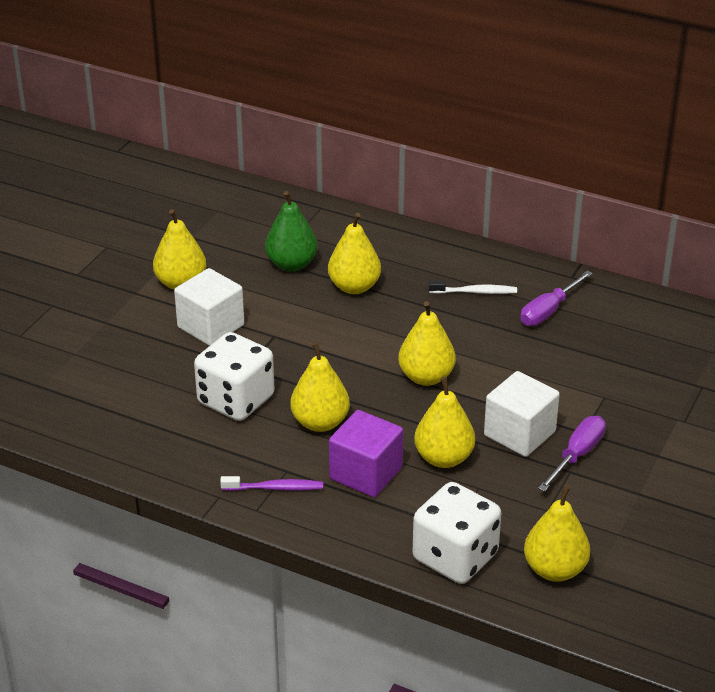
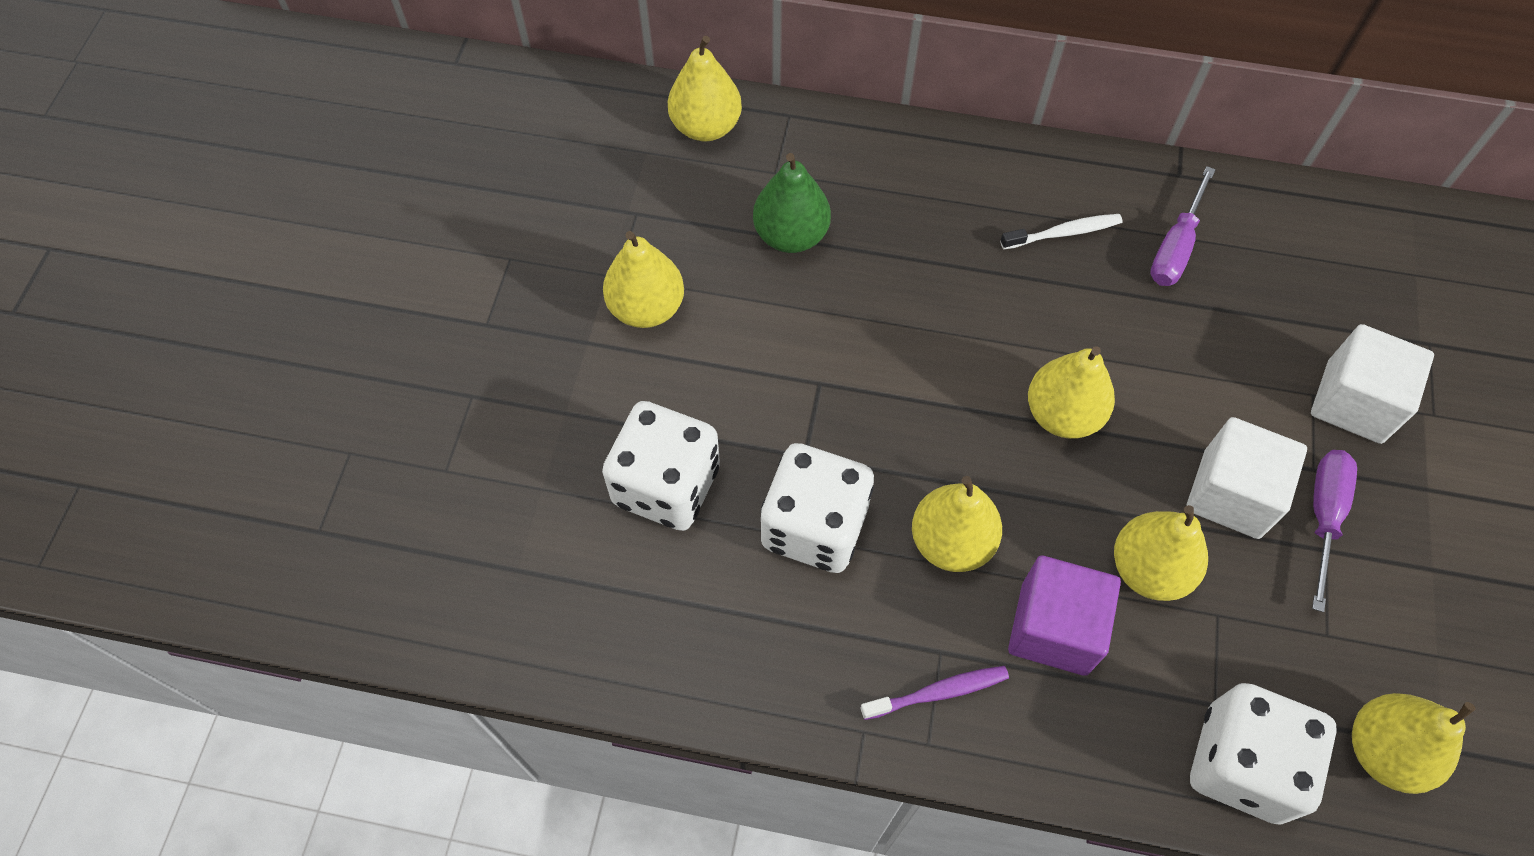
camera: 15 degrees left, 25 degrees up
white cube [174,268,244,346] -> white cube moved to [1311,324,1434,444]
yellow pear [328,213,381,294] -> yellow pear moved to [668,36,742,141]
none -> white dice [602,401,720,531]

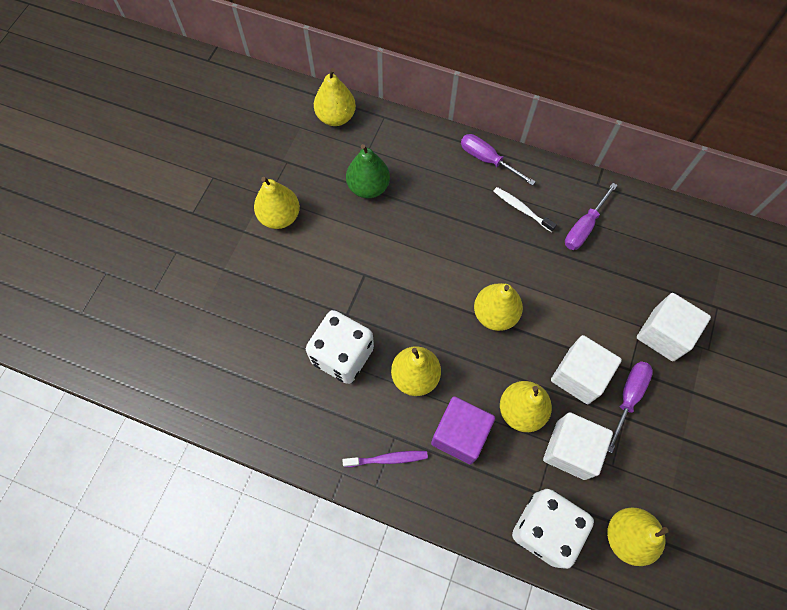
camera: 10 degrees right, 5 degrees up
white dice [602,401,720,531] -> none
white toothbrush [1000,214,1123,250] -> white toothbrush turned 135 degrees counterclockwise [493,187,557,232]
none -> purple screwdriver [461,134,536,186]
none -> white cube [543,412,613,480]

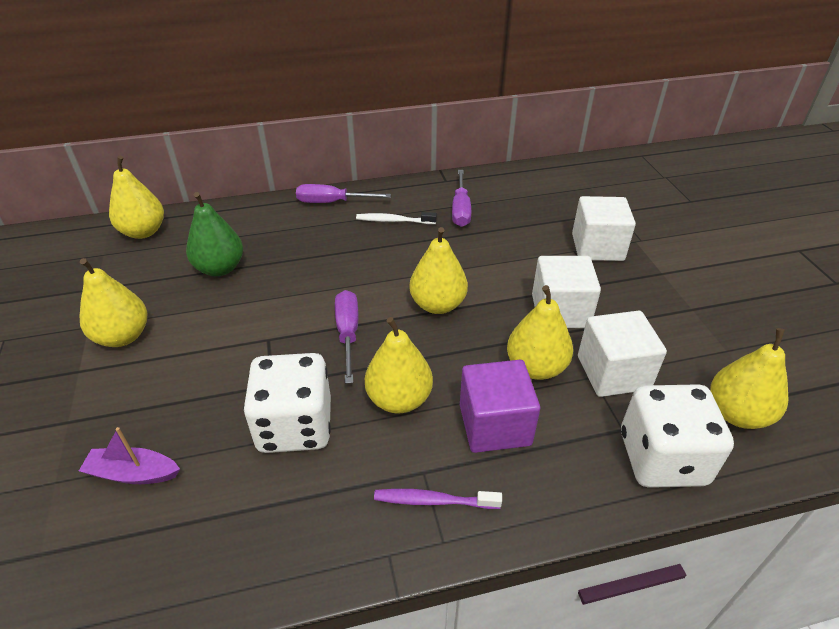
camera: 35 degrees left, 25 degrees down
purple toothbrush [342,451,428,467] -> purple toothbrush turned 135 degrees counterclockwise [374,489,502,509]
purple screwdriver [608,361,653,453] -> purple screwdriver moved to [335,290,358,384]
none -> purple boat [79,427,180,484]

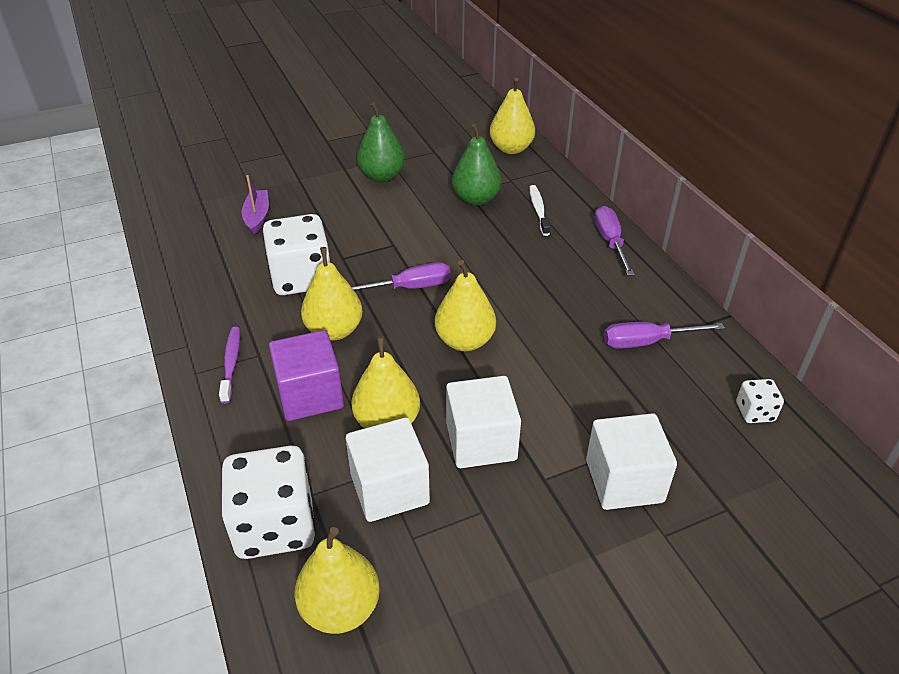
camera: 80 degrees right, 0 degrees up
yellow pear [79,258,148,347] -> green pear [357,102,405,182]
white toothbrush [356,212,437,224] -> white toothbrush moved to [529,185,550,236]
none -> white dice [736,379,784,423]

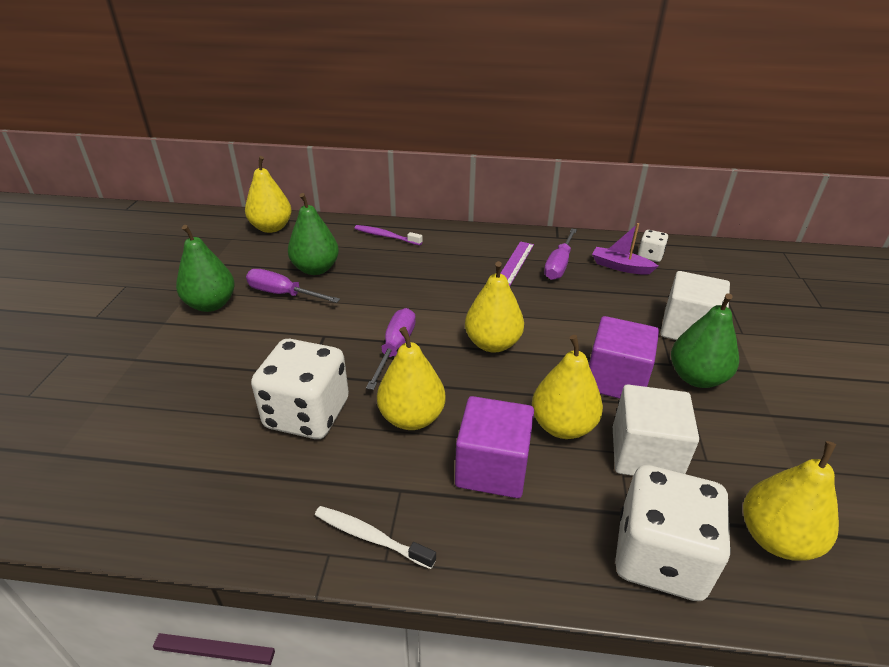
camera: 60 degrees left, 5 degrees down
purple toothbrush [219,327,240,404] -> purple toothbrush moved to [354,225,422,245]
purple boat [242,175,269,235] -> purple boat moved to [592,223,658,275]
white cube [446,376,521,468] -> purple cube [589,316,659,399]
white toothbrush [529,185,550,236] -> white toothbrush moved to [315,506,436,569]
purple screwdriver [594,206,635,276] -> purple screwdriver moved to [246,269,340,303]
none -> purple ruler [500,241,534,286]
none -> green pear [671,293,739,388]

